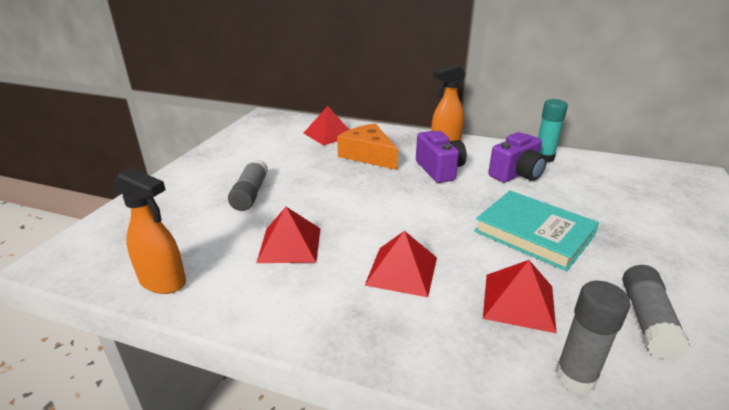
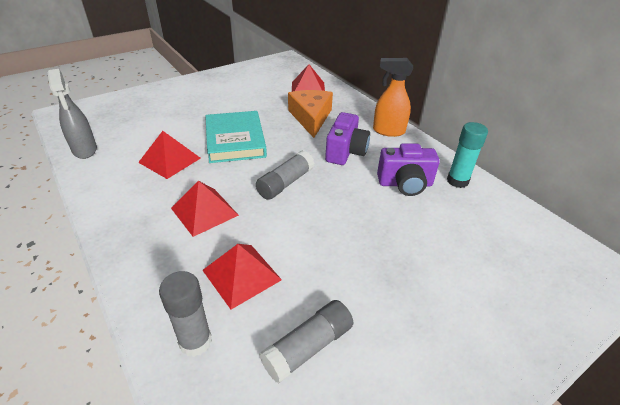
camera: 35 degrees right, 10 degrees up
orange spray bottle [114,168,186,294] -> grey spray bottle [48,69,97,159]
grey glue stick [228,158,268,211] -> grey glue stick moved to [256,150,314,200]
turquoise book [474,191,599,271] -> turquoise book moved to [205,111,267,163]

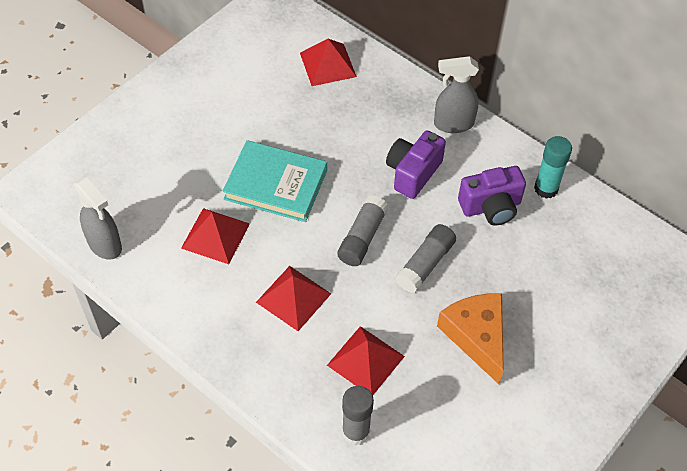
camera: 15 degrees left, 15 degrees up
turquoise book [205,111,267,163] -> turquoise book turned 45 degrees counterclockwise [223,140,327,222]
grey glue stick [259,300,353,384] -> grey glue stick moved to [395,224,456,293]
orange cheese [288,90,333,138] -> orange cheese moved to [437,293,504,384]
purple camera [325,112,370,165] -> purple camera turned 150 degrees counterclockwise [386,130,446,199]
orange spray bottle [373,58,413,137] -> grey spray bottle [434,56,479,133]

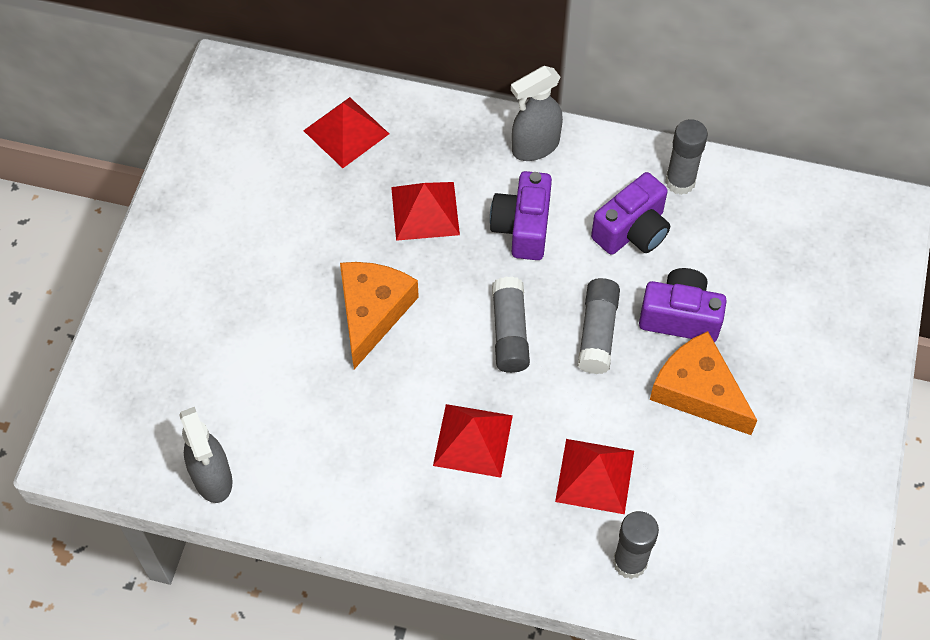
camera: 25 degrees left, 5 degrees up
grey spray bottle [74,177,122,260] -> grey spray bottle turned 45 degrees clockwise [179,407,233,503]
red pyramid [181,208,250,264] -> red pyramid moved to [391,182,460,241]
turquoise book [223,140,327,222] -> orange cheese [340,262,419,369]
turquoise glue stick [534,136,572,199] -> grey glue stick [665,119,708,195]
none -> purple camera [639,268,727,342]

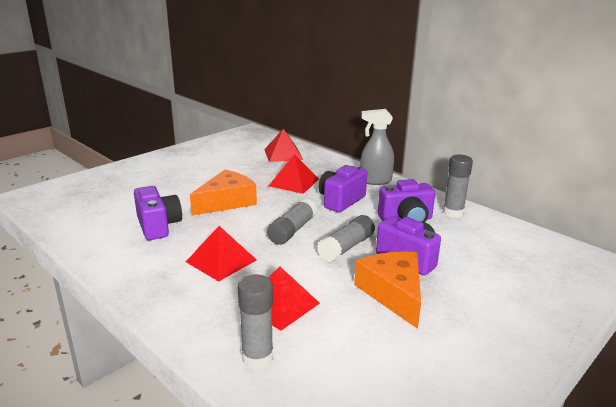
camera: 30 degrees right, 35 degrees down
grey spray bottle [179,407,233,503] -> none
none -> purple camera [134,186,182,240]

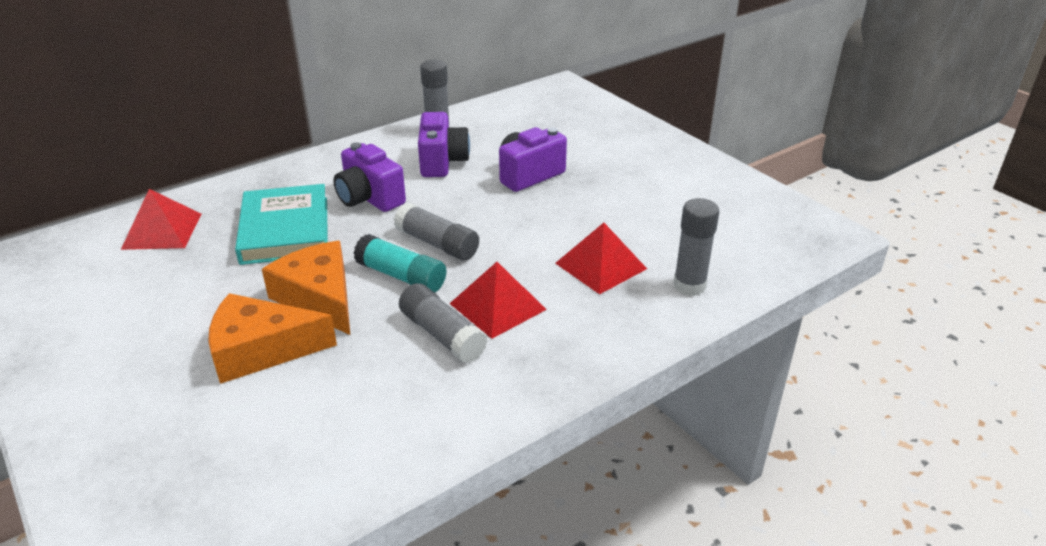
camera: 80 degrees left, 10 degrees up
purple camera [134,186,182,240] -> none
red pyramid [269,154,319,194] -> turquoise book [235,184,328,265]
grey glue stick [317,215,375,262] -> grey glue stick moved to [399,283,488,363]
orange cheese [354,251,421,329] -> orange cheese moved to [208,293,337,384]
grey spray bottle [360,109,394,185] -> none
none -> turquoise glue stick [354,234,446,293]

